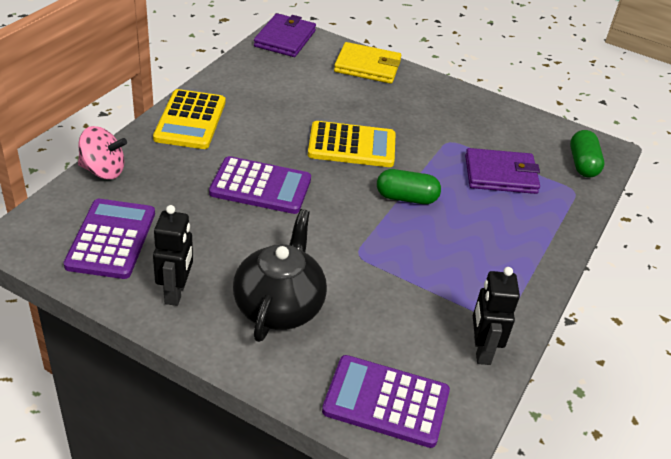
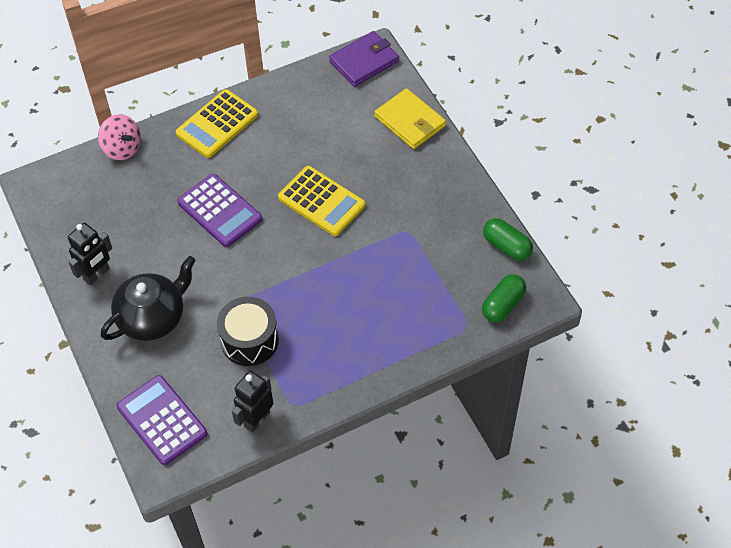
camera: 40 degrees right, 15 degrees up
purple calculator [64,199,155,279] -> none
green capsule [377,169,441,204] -> green capsule moved to [483,218,533,261]
purple wallet [465,148,540,194] -> none
none -> black drum [217,297,279,366]

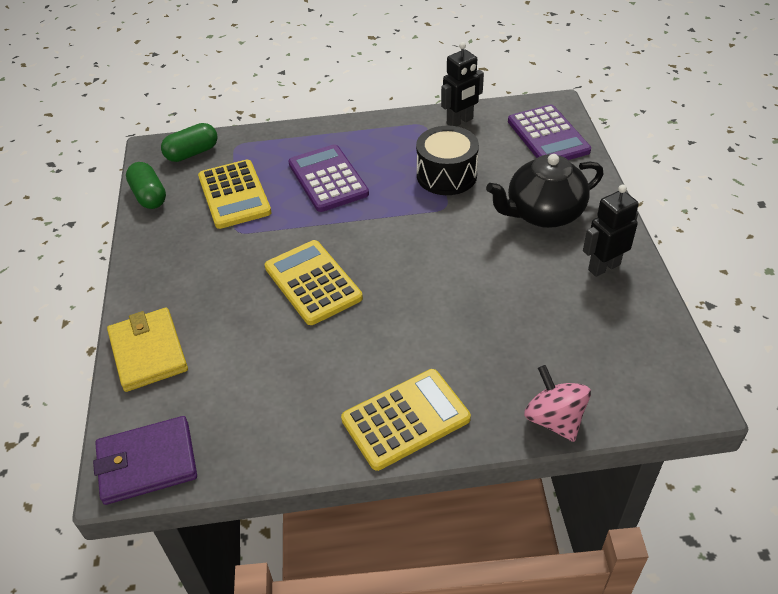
camera: 160 degrees left, 10 degrees down
purple calculator [177,174,262,247] -> purple calculator moved to [288,144,369,212]
none -> yellow calculator [198,160,272,229]

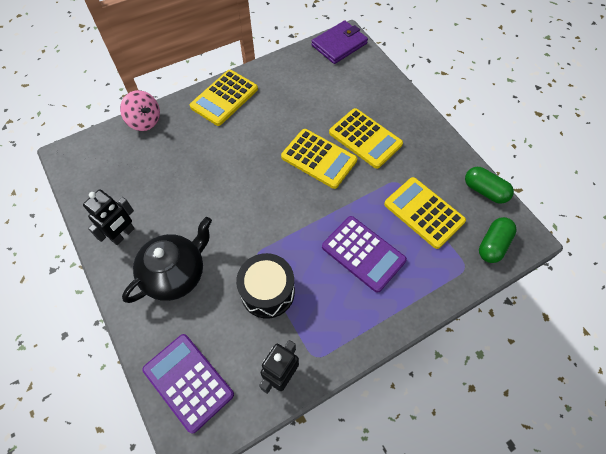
camera: 155 degrees right, 15 degrees up
yellow wallet [107,307,188,392] -> none
none -> yellow calculator [329,108,403,169]

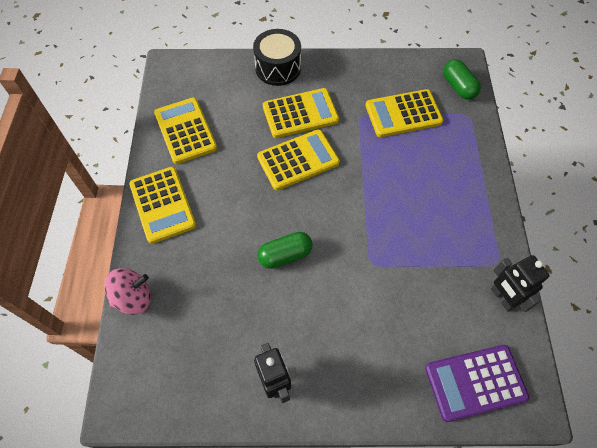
camera: 60 degrees left, 0 degrees up
black teapot [122,217,212,303] -> none
black drum [236,253,295,319] -> black drum moved to [253,29,301,86]
purple wallet [312,20,368,64] -> none
purple calculator [322,216,407,293] -> none
green capsule [465,167,514,204] -> green capsule moved to [257,232,312,269]
none -> yellow calculator [154,97,217,164]

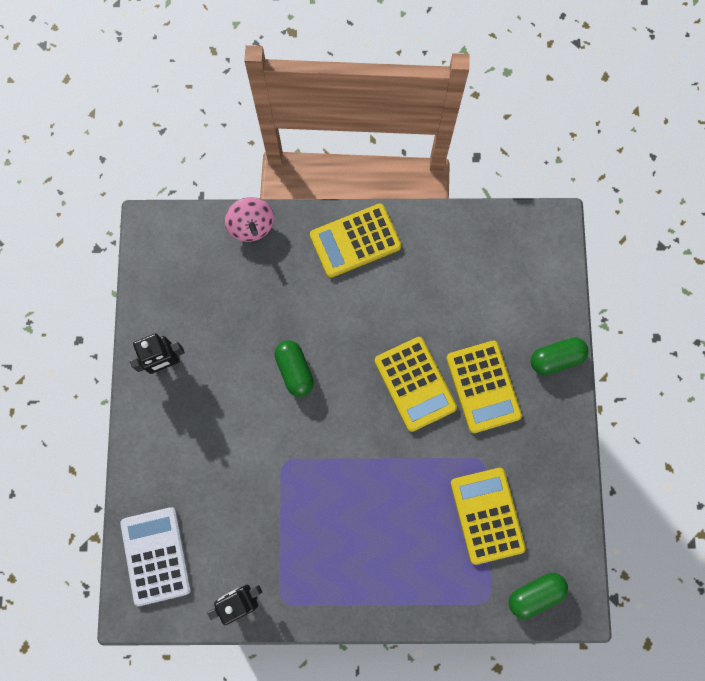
camera: 90 degrees right, 15 degrees up
yellow calculator [154,97,217,164] -> none
black drum [253,29,301,86] -> green capsule [531,337,589,375]
purple calculator [425,345,529,422] -> white calculator [120,507,191,606]

